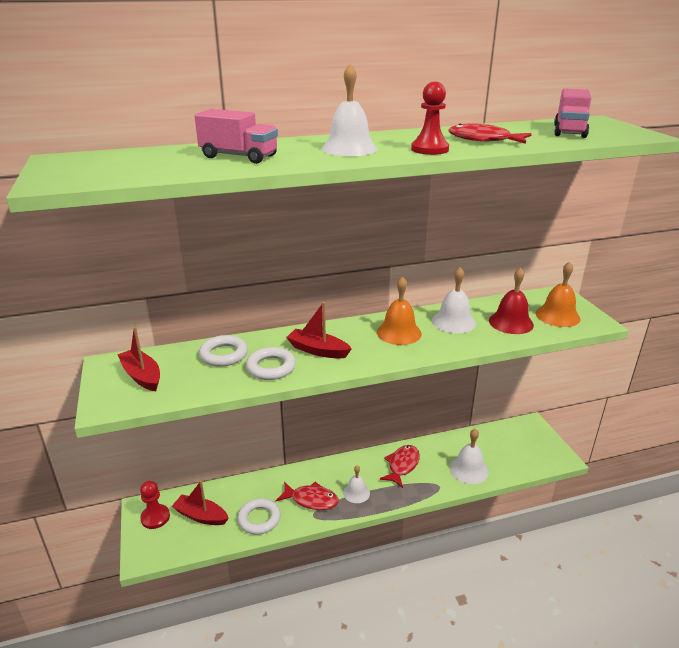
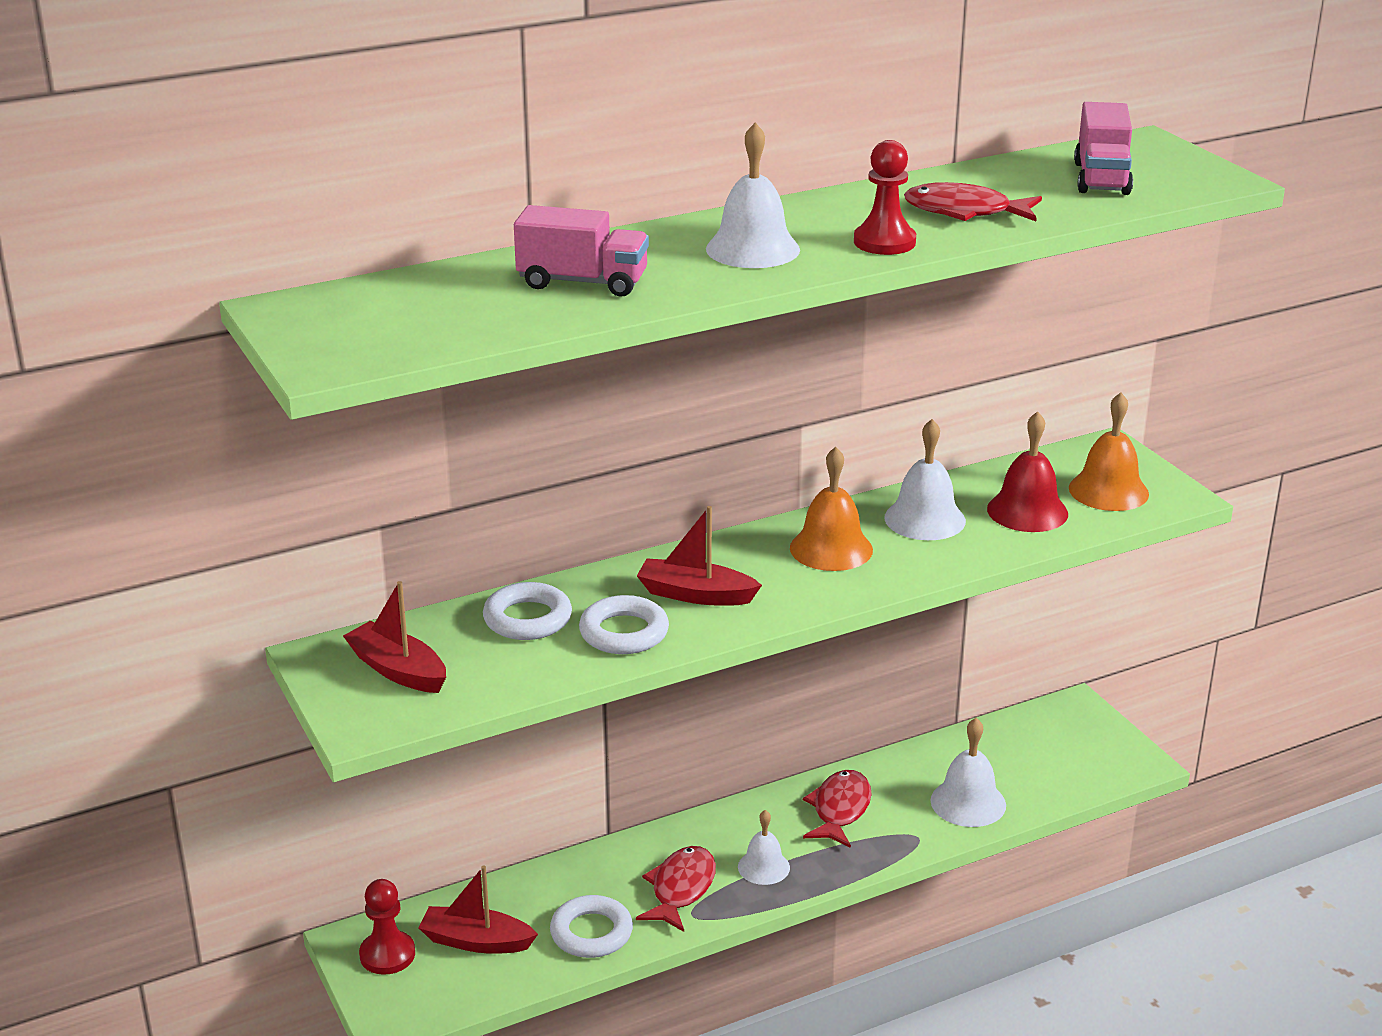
camera: 10 degrees left, 0 degrees up
red fish [276,482,339,510] -> red fish turned 75 degrees counterclockwise [636,846,716,932]

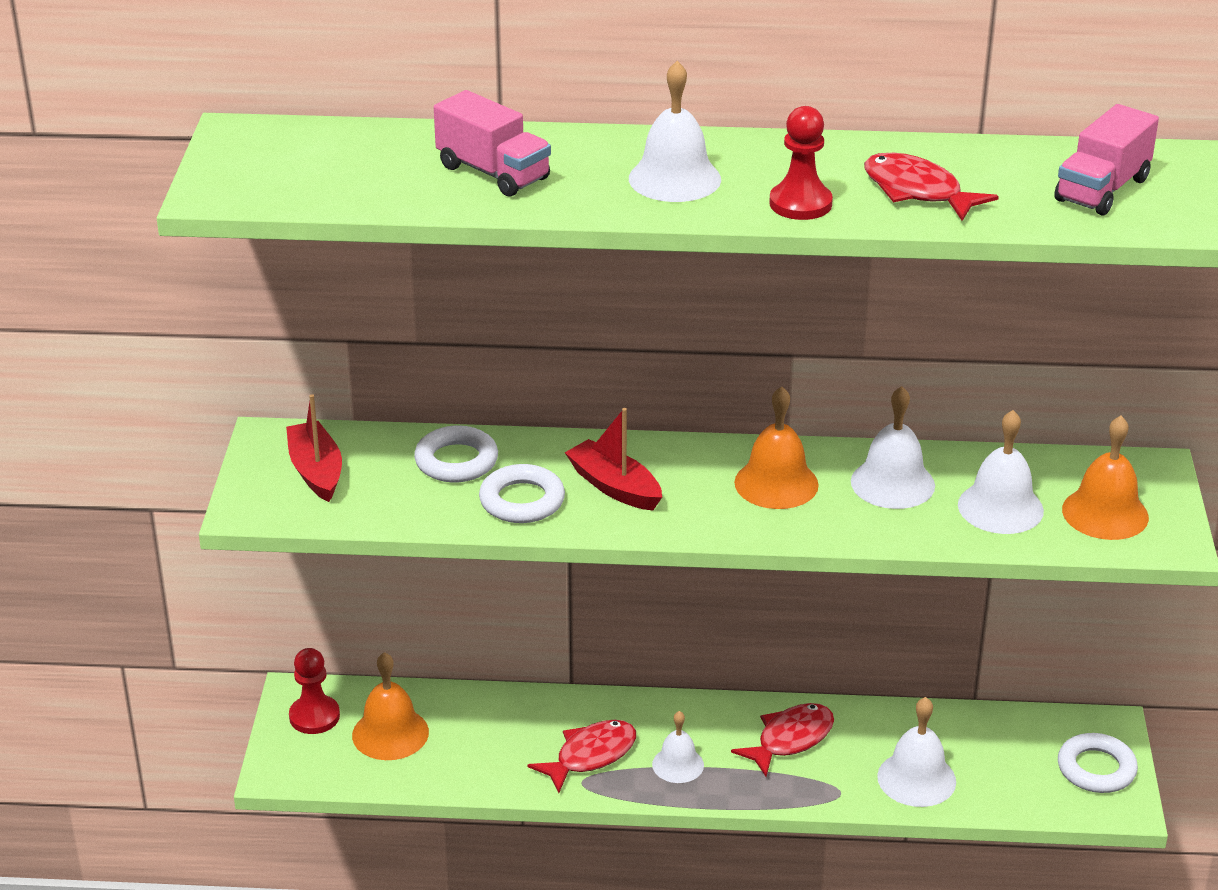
camera: 30 degrees right, 5 degrees up
red boat [419,866,538,954] -> orange bell [352,652,429,760]
white ring [550,895,633,958] -> white ring moved to [1058,733,1138,793]
red bell [987,411,1068,532] -> white bell [958,410,1044,534]

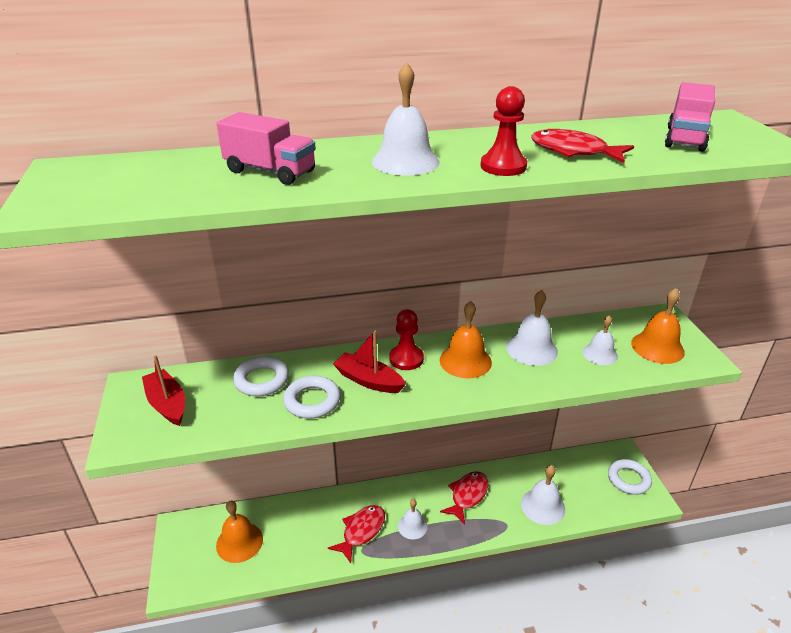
camera: 15 degrees left, 0 degrees up
red pawn [289,648,340,734] -> red pawn moved to [389,309,424,370]
white bell [958,410,1044,534] -> white bell [582,315,618,365], size x0.67

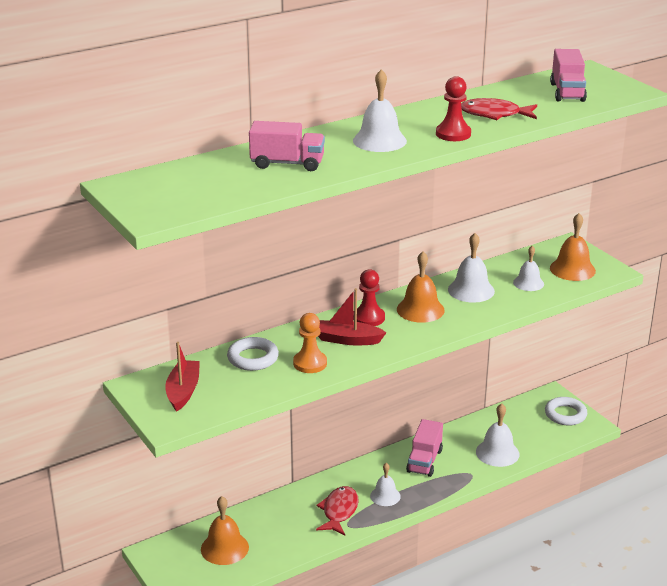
camera: 20 degrees left, 5 degrees down
red boat [142,355,185,426] -> red boat turned 60 degrees clockwise [165,342,200,412]
white ring [283,376,341,419] -> orange pawn [293,313,327,373]
red fish [440,471,489,524] -> pink truck [406,419,443,477]

